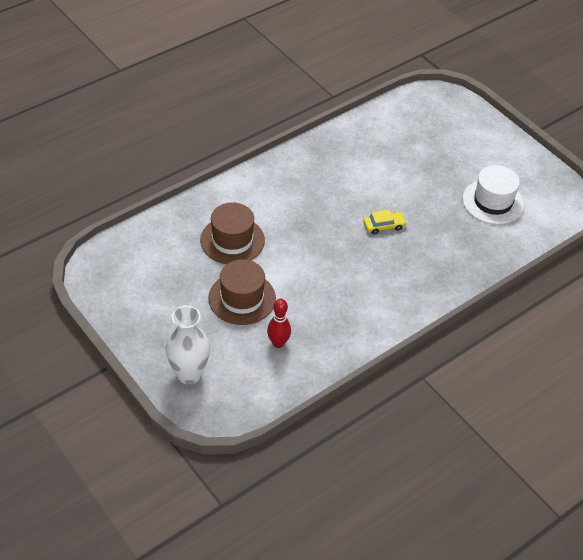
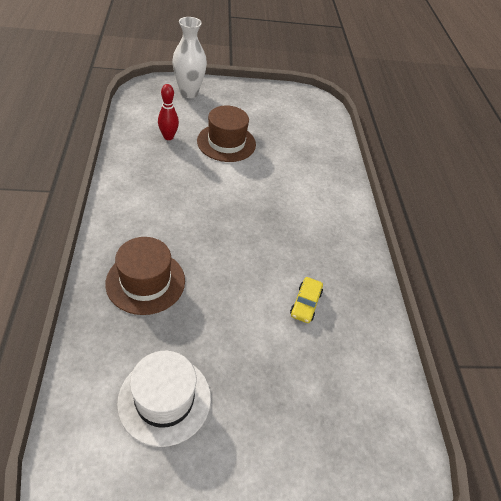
camera: 120 degrees right, 0 degrees up
brown hat [200,202,265,264] -> brown hat moved to [105,237,185,315]
yellow car [363,210,407,235] -> yellow car moved to [290,277,323,323]

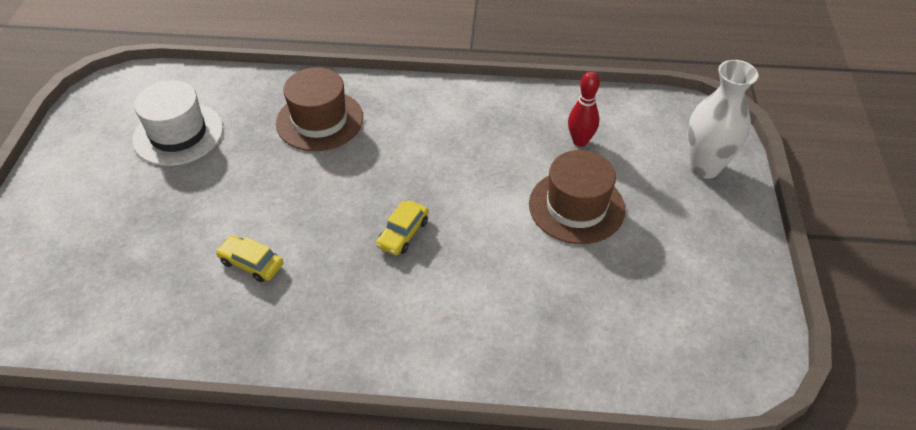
camera: 105 degrees right, 0 degrees up
none -> yellow car [376,200,429,256]

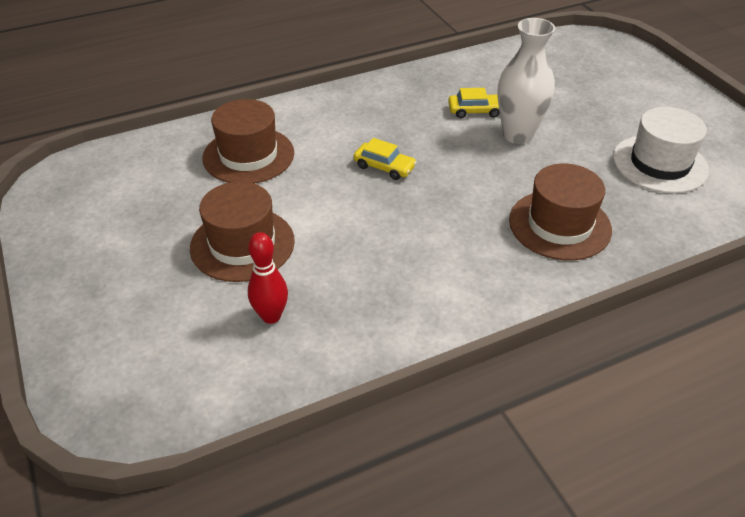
camera: 150 degrees right, 5 degrees down
yellow car [376,200,429,256] -> yellow car turned 120 degrees clockwise [354,138,417,180]
white vase [688,60,758,179] -> white vase moved to [498,18,555,144]
none -> brown hat [202,99,294,184]

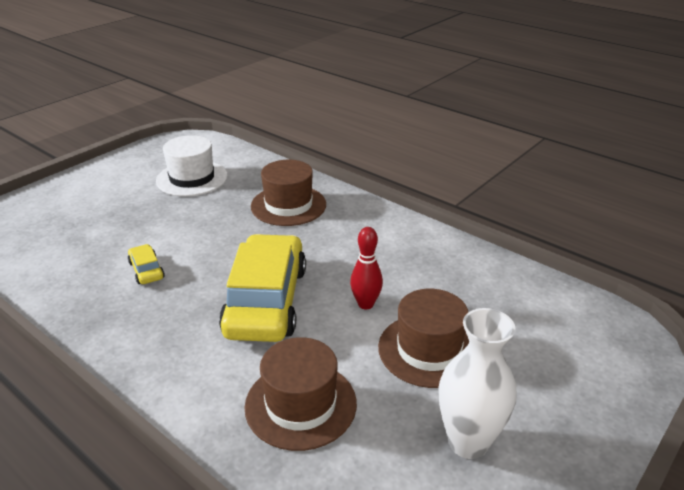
camera: 115 degrees left, 10 degrees down
red bowling pin [248,232,288,324] -> red bowling pin moved to [350,227,383,309]
yellow car [354,138,417,180] -> yellow car [219,234,306,342], size x2.42
white vase [498,18,555,144] -> white vase moved to [439,308,516,459]

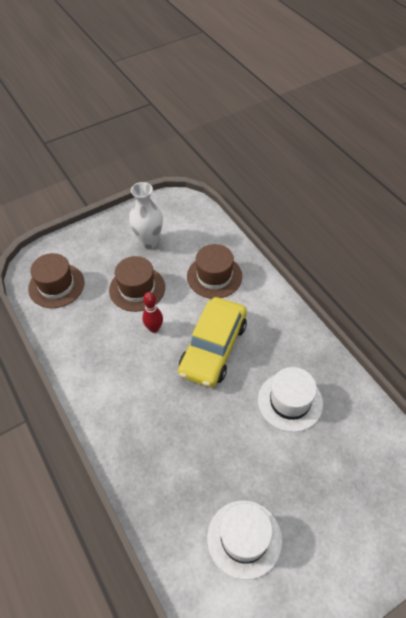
camera: 160 degrees left, 20 degrees up
yellow car [128,244,165,284] -> white hat [258,367,323,432]
brown hat [251,160,326,226] -> brown hat moved to [28,253,85,308]

